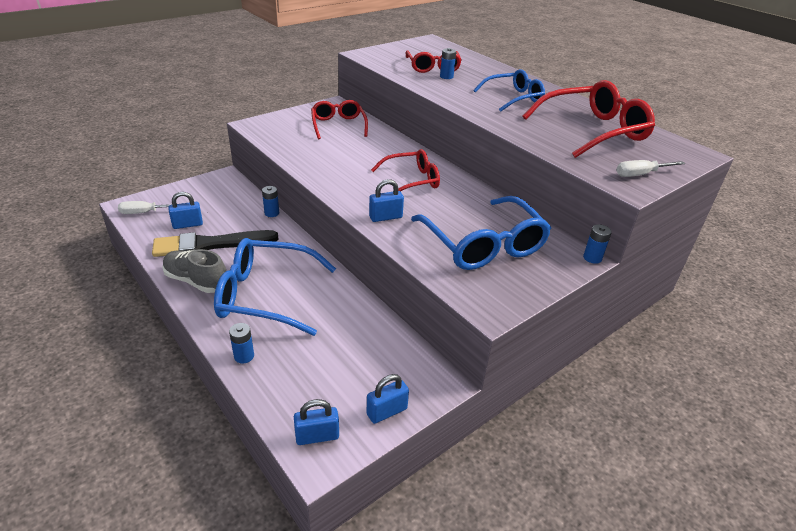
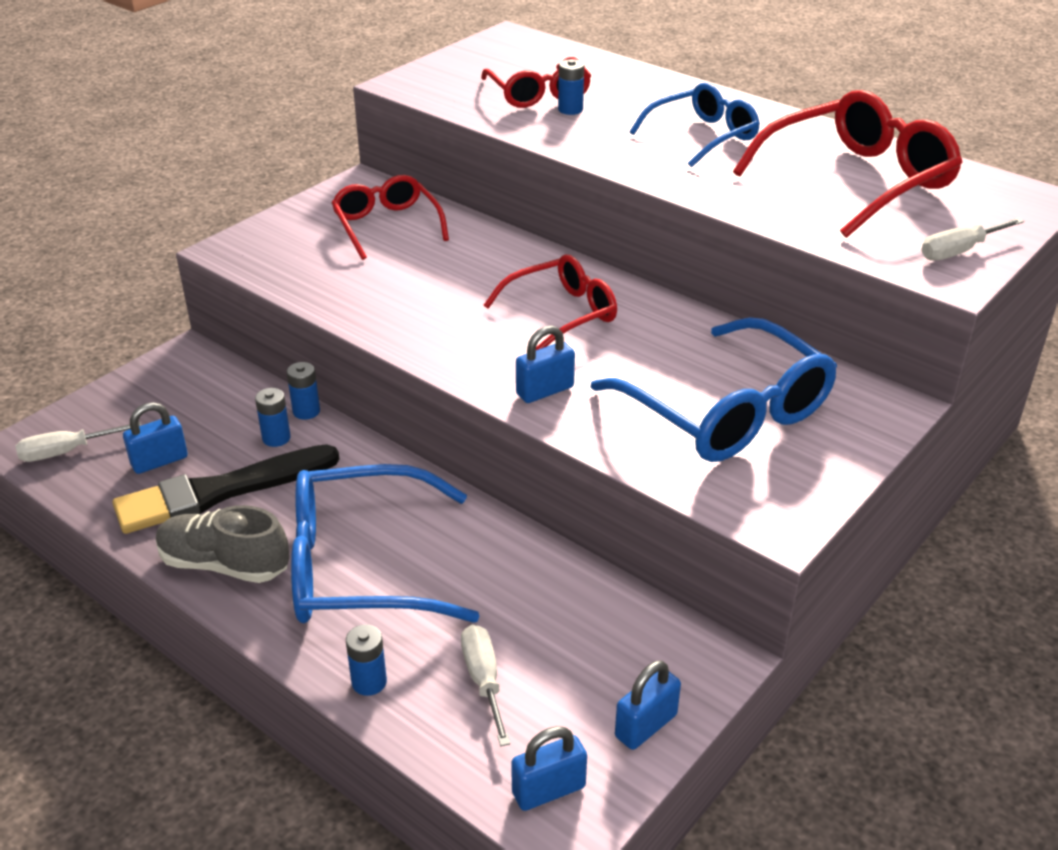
camera: 10 degrees left, 0 degrees up
blue battery [583,224,612,264] -> blue battery moved to [255,388,291,447]
none -> white screwdriver [461,625,510,746]

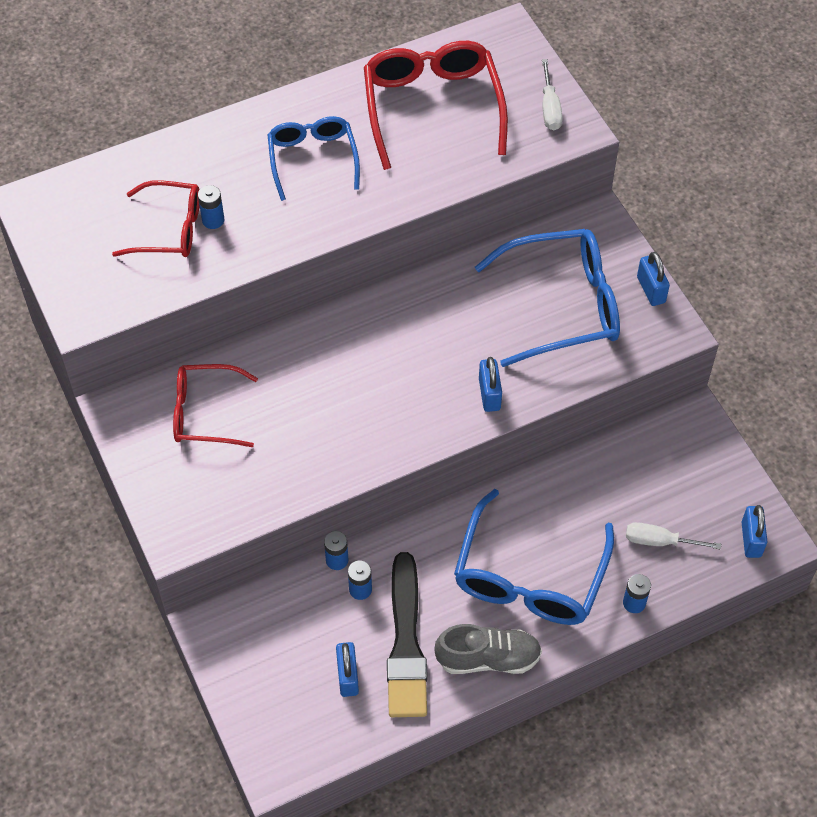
camera: 65 degrees left, 20 degrees up
white screwdriver [16,422,141,462] -> none
grey shoe [156,505,289,583] -> grey shoe turned 135 degrees counterclockwise [434,624,542,674]
red glasses [484,255,617,350] -> none
blue padlock [615,661,681,750] -> blue padlock moved to [637,252,670,306]

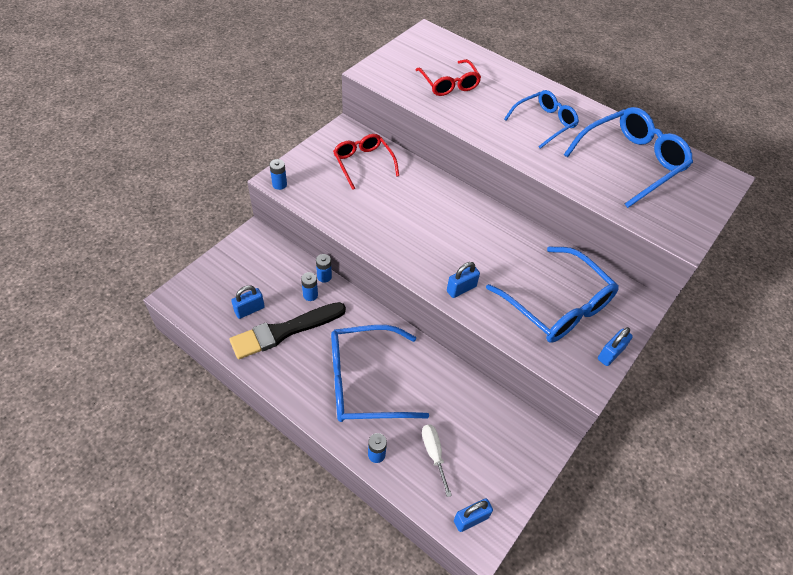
camera: 60 degrees right, 5 degrees down
blue battery [198,185,224,229] -> blue battery moved to [269,159,287,190]
red glasses [364,41,508,170] -> blue glasses [564,107,693,208]
grey shoe [434,624,542,674] -> none
white screwdriver [542,59,563,130] -> none

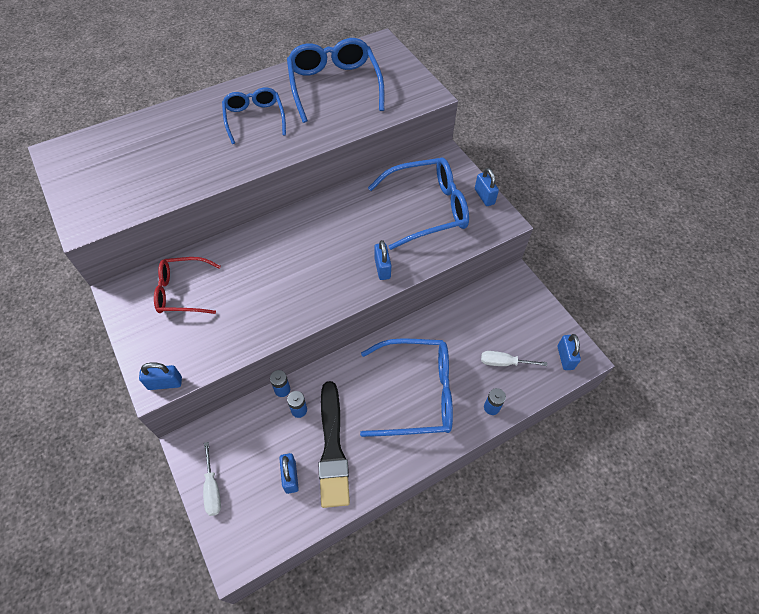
camera: 65 degrees left, 5 degrees up
blue battery [269,159,287,190] -> blue padlock [139,363,182,390]
blue glasses [331,325,429,422] -> blue glasses turned 105 degrees counterclockwise [360,338,453,437]
red glasses [415,59,481,96] -> none
none -> white screwdriver [203,442,221,516]

